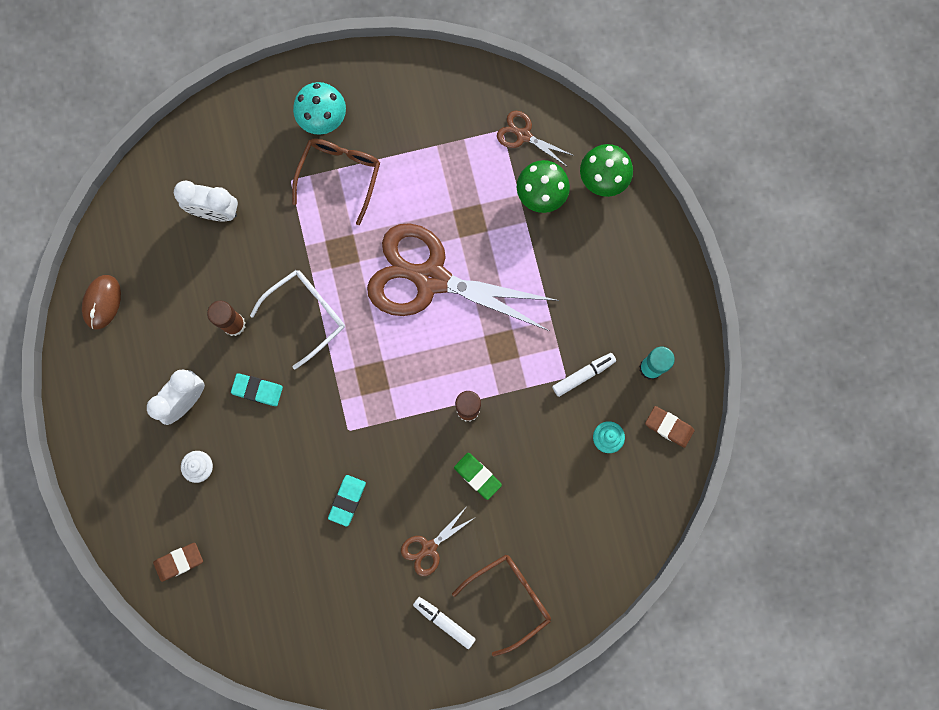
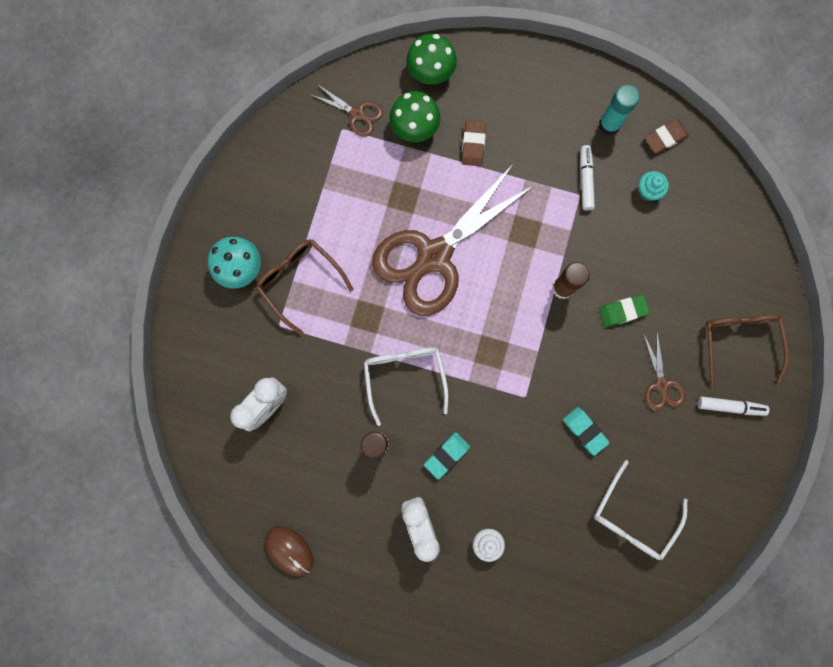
camera: 60 degrees left, 0 degrees up
brown eraser [153,543,203,582] -> brown eraser moved to [462,120,486,166]
white marker [413,597,476,649] -> white marker turned 150 degrees counterclockwise [698,396,769,416]
brown scissors [497,111,574,166] -> brown scissors turned 120 degrees counterclockwise [311,84,383,137]
none -> white glasses [594,460,687,560]

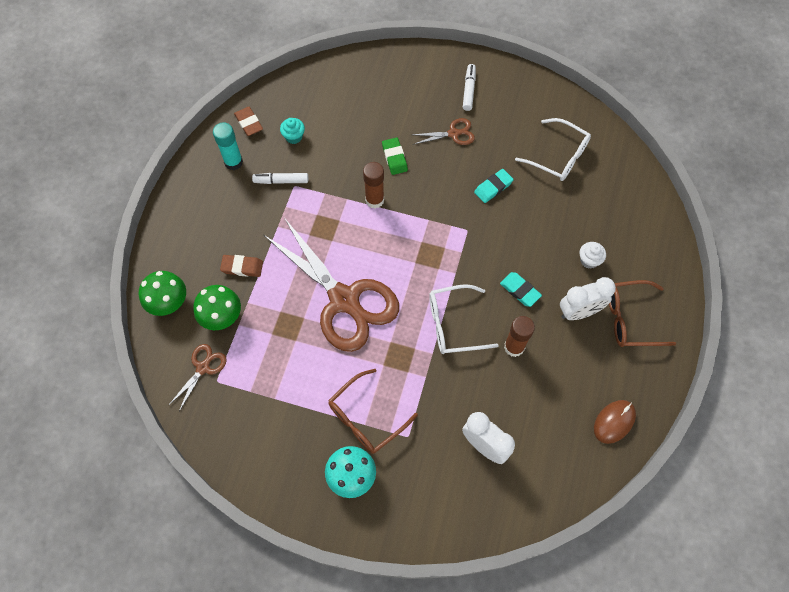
camera: 90 degrees left, 15 degrees down
brown glasses [705,315,789,388] -> brown glasses moved to [609,280,676,347]

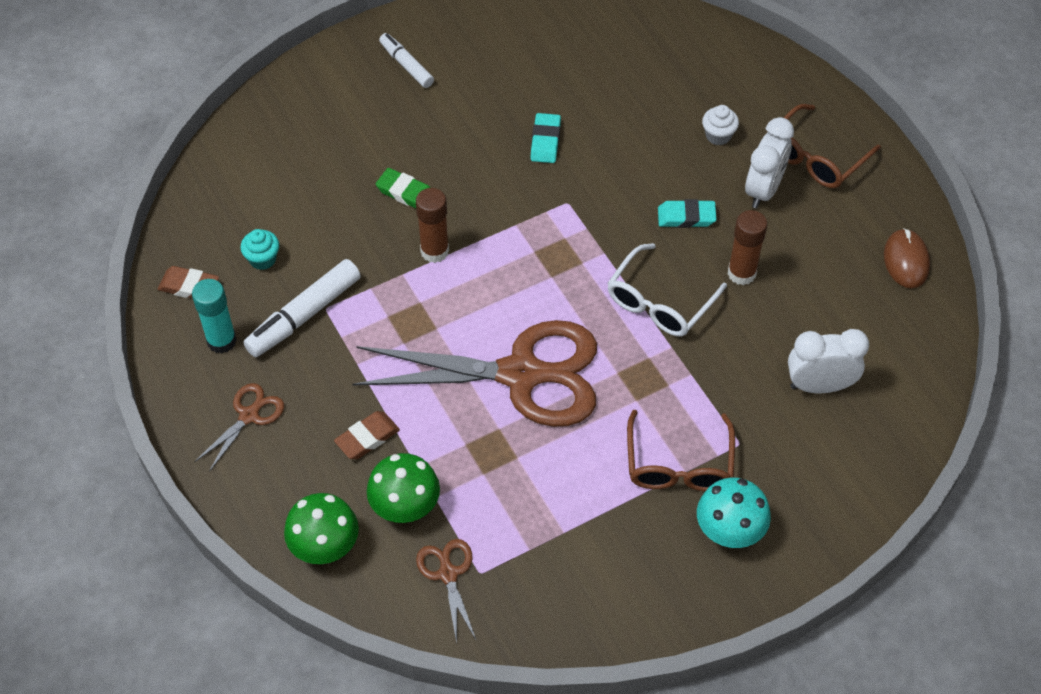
camera: 45 degrees left, 10 degrees down
white marker [252,173,308,184] -> white marker [243,259,361,357], size x1.59
brown scissors [412,118,475,145] -> brown scissors moved to [194,383,284,472]
white glasses [515,118,591,181] -> none

